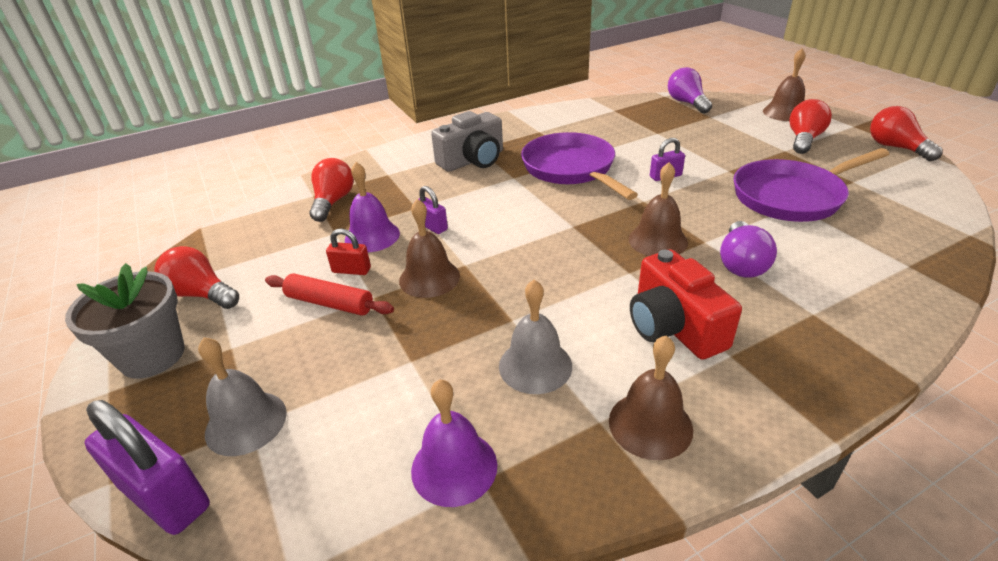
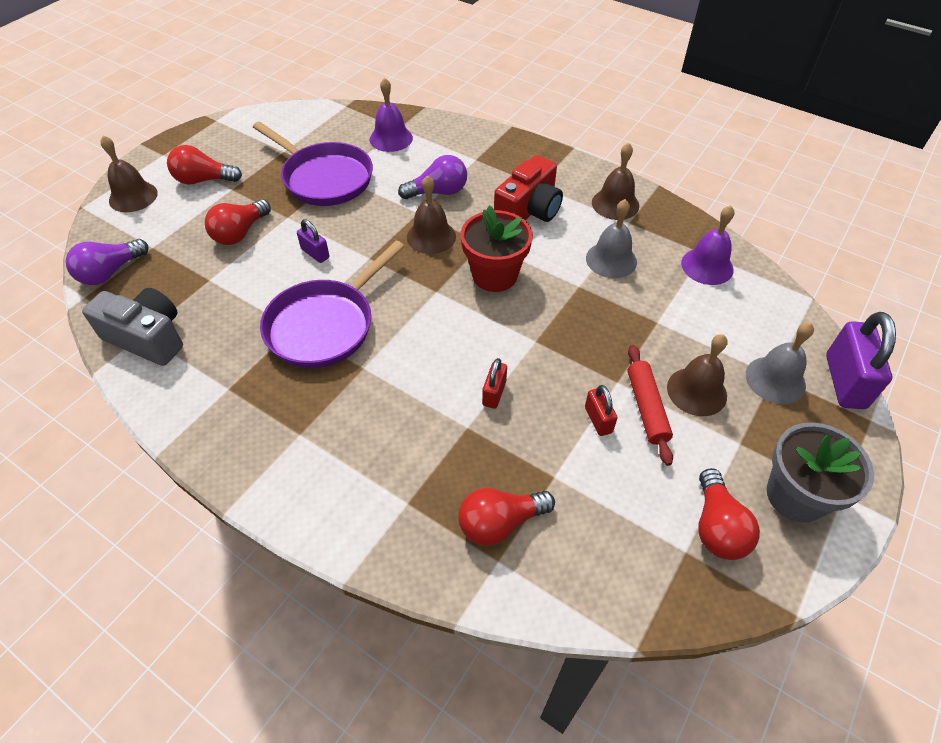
camera: 120 degrees left, 15 degrees up
purple bell [345,162,400,252] -> purple bell moved to [370,78,413,152]
brown bell [399,199,460,298] -> brown bell moved to [667,334,728,416]
purple padlock [414,186,448,234] -> red padlock [482,358,507,409]
grey camera [431,111,503,172] -> grey camera moved to [82,288,183,366]
red light bulb [870,106,943,161] -> red light bulb moved to [205,199,271,245]
none -> red flower pot [461,206,533,292]

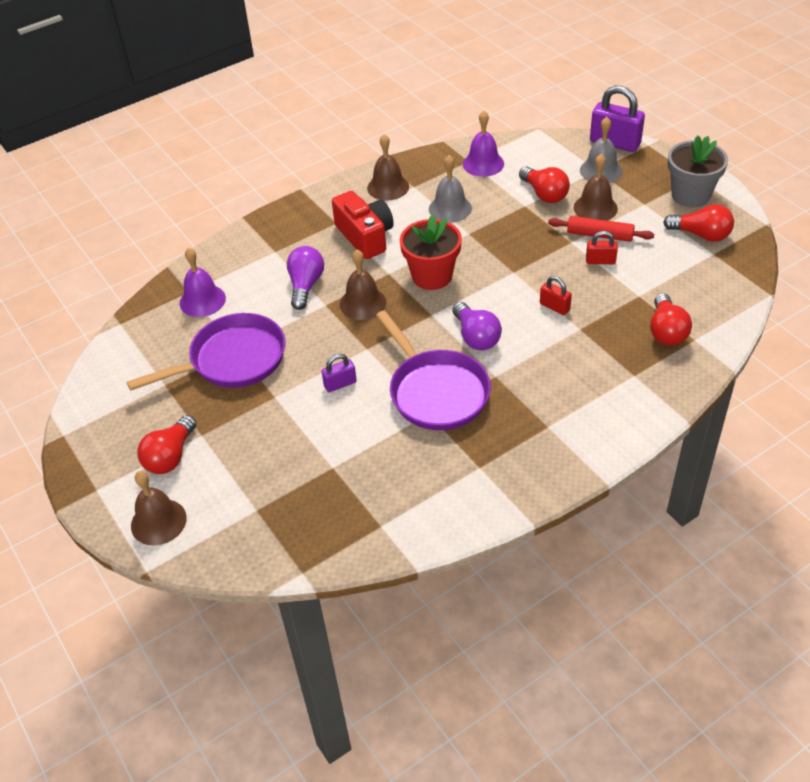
camera: 65 degrees left, 5 degrees down
purple light bulb [66,239,149,285] -> purple light bulb moved to [452,302,502,350]
grey camera [82,288,183,366] -> none
red light bulb [205,199,271,245] -> red light bulb moved to [519,166,570,203]

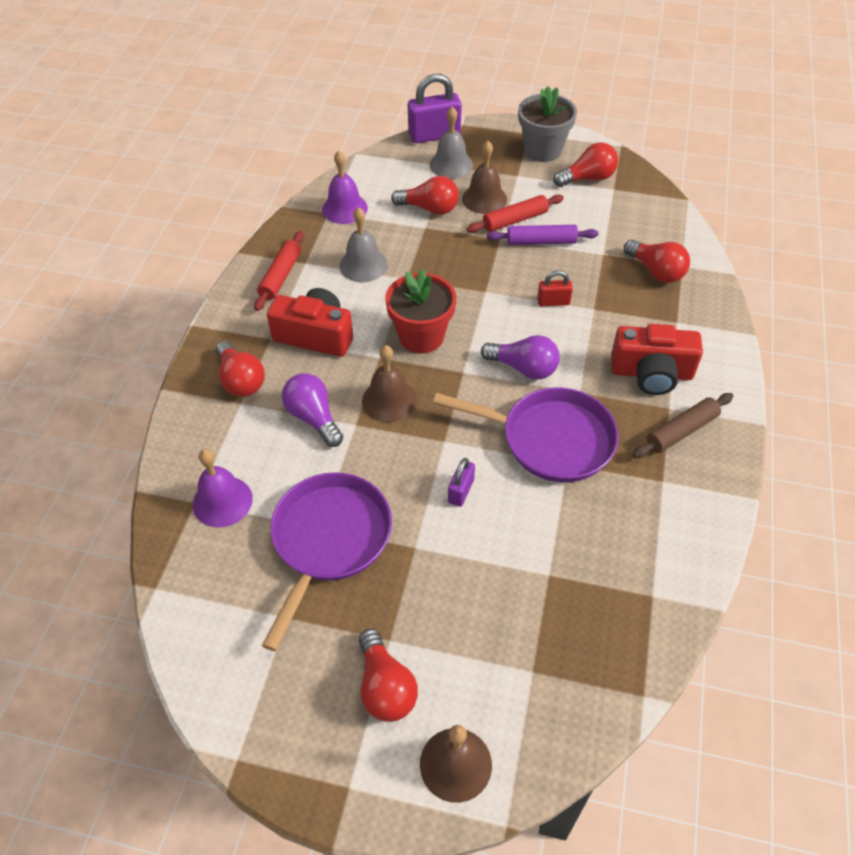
camera: 45 degrees left, 5 degrees up
brown bell [367,134,409,201] -> red rolling pin [254,231,304,311]
red padlock [586,231,618,264] -> purple rolling pin [486,225,599,245]
none -> red light bulb [215,341,265,397]
none -> red camera [611,324,703,395]
none -> brown rolling pin [633,393,733,458]

